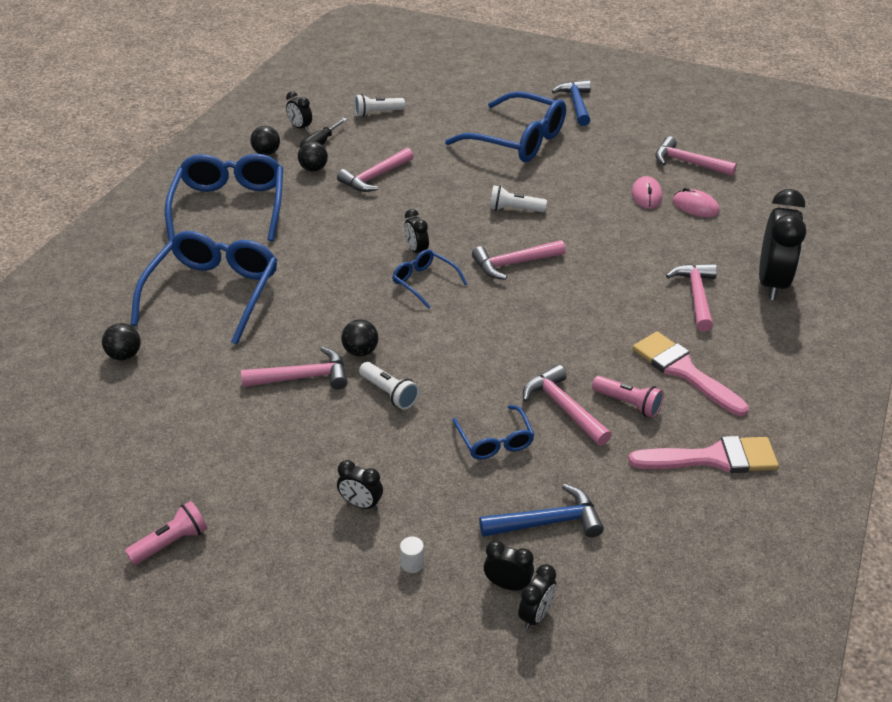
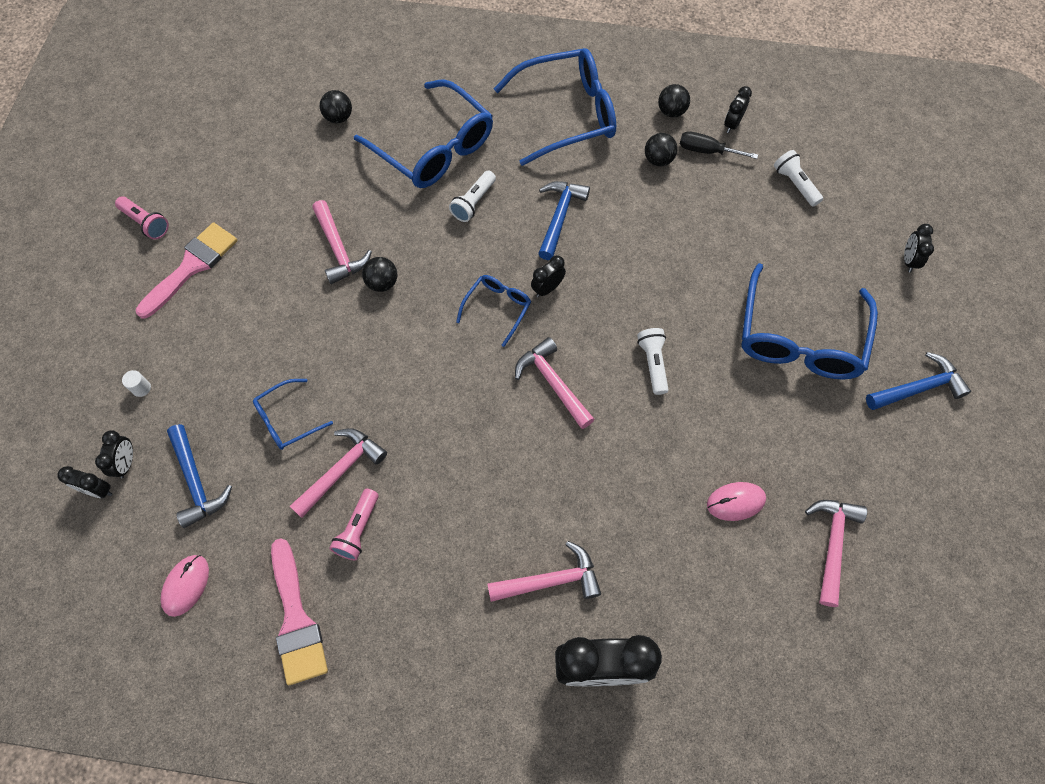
camera: 75 degrees right, 25 degrees up
blue glasses [131,231,277,344] -> blue glasses turned 45 degrees clockwise [354,79,493,188]
pink hammer [337,148,414,192] -> none
black clock [337,460,383,510] -> black clock moved to [904,224,934,272]
white flashlight [359,362,419,410] -> white flashlight moved to [449,171,496,222]
pink brush [632,332,749,416] -> pink brush moved to [136,222,237,318]
pink mouse [673,188,720,217] -> pink mouse moved to [160,555,209,617]
none -> blue hammer [538,181,590,260]

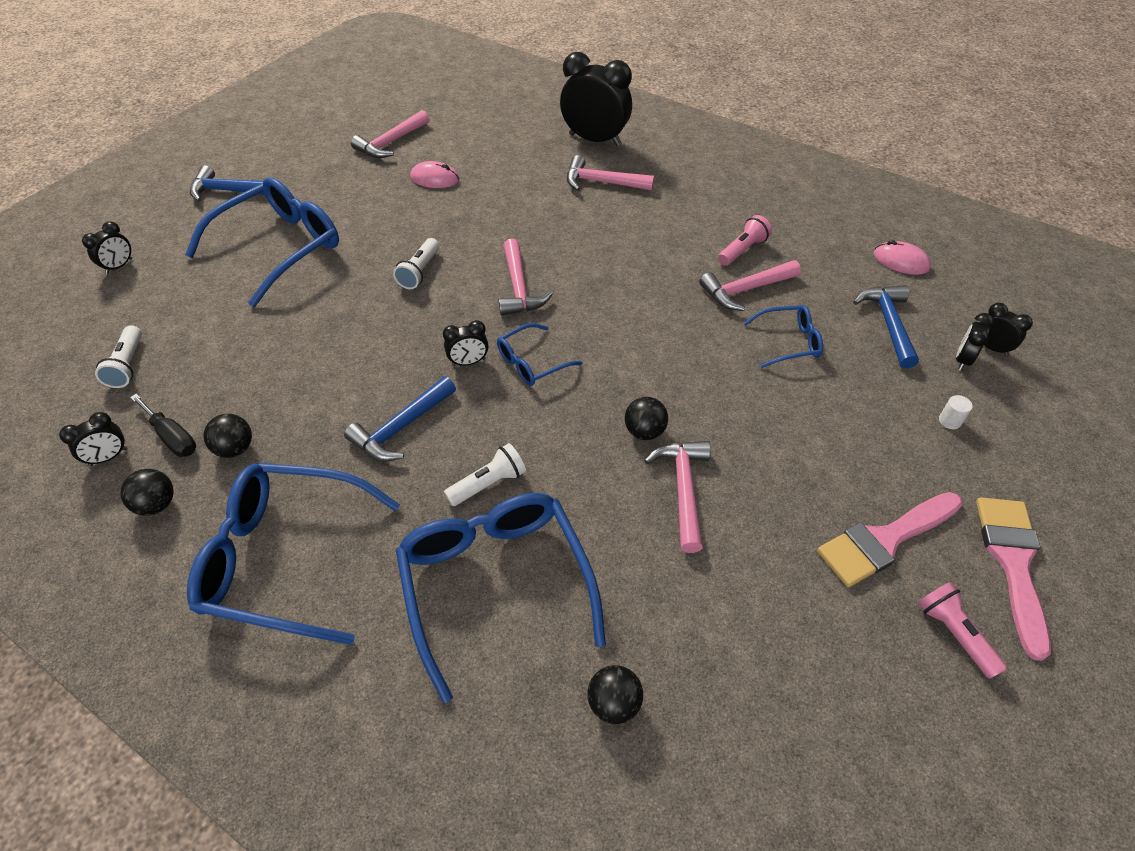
camera: 155 degrees left, 15 degrees down
pink mouse [160,555,209,617] -> pink mouse turned 75 degrees clockwise [874,240,931,275]
pink brush [271,539,328,685] -> pink brush moved to [976,497,1051,661]

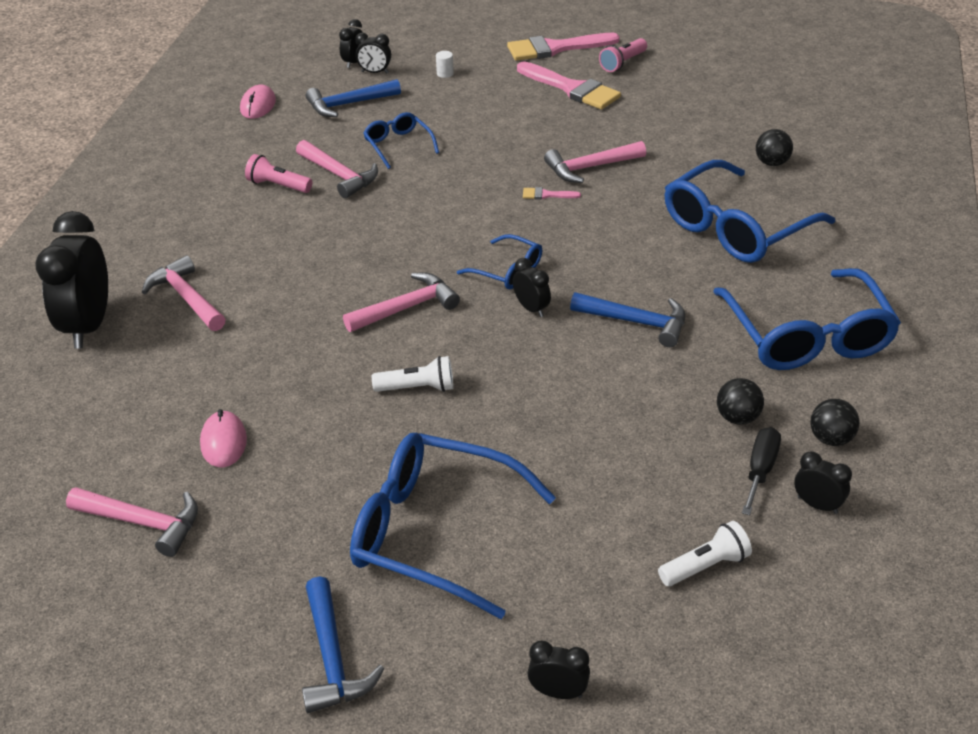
camera: 110 degrees left, 10 degrees down
white flashlight [444,443,526,506] -> none
pink hammer [567,155,654,191] -> pink hammer turned 150 degrees clockwise [142,255,226,331]
black ball [625,397,668,440] -> pink brush [523,187,581,200]

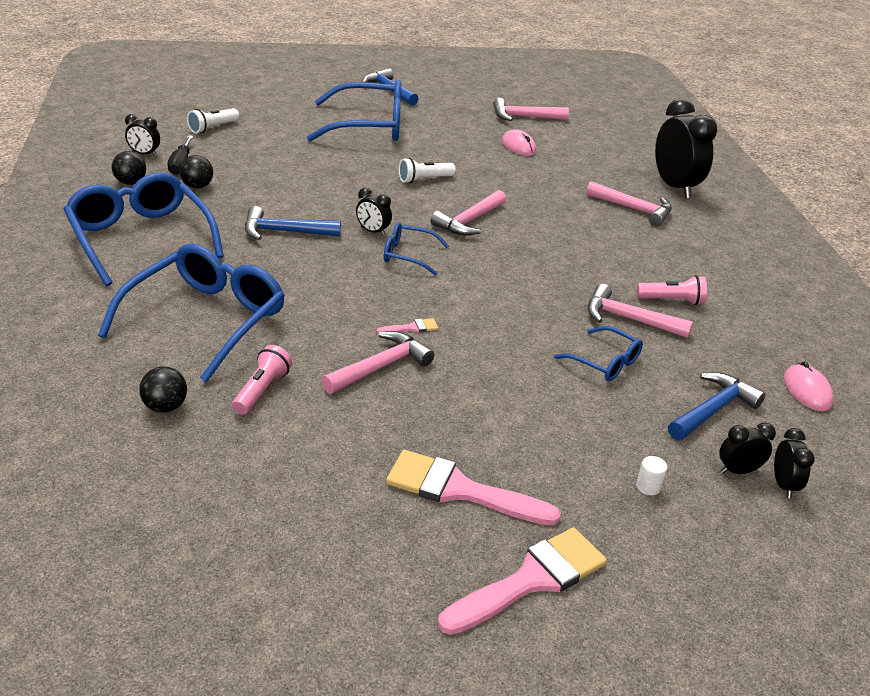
camera: 155 degrees right, 5 degrees down
black clock [528,641,590,699] -> none
pink flashlight [599,38,647,72] -> pink flashlight moved to [232,345,292,415]

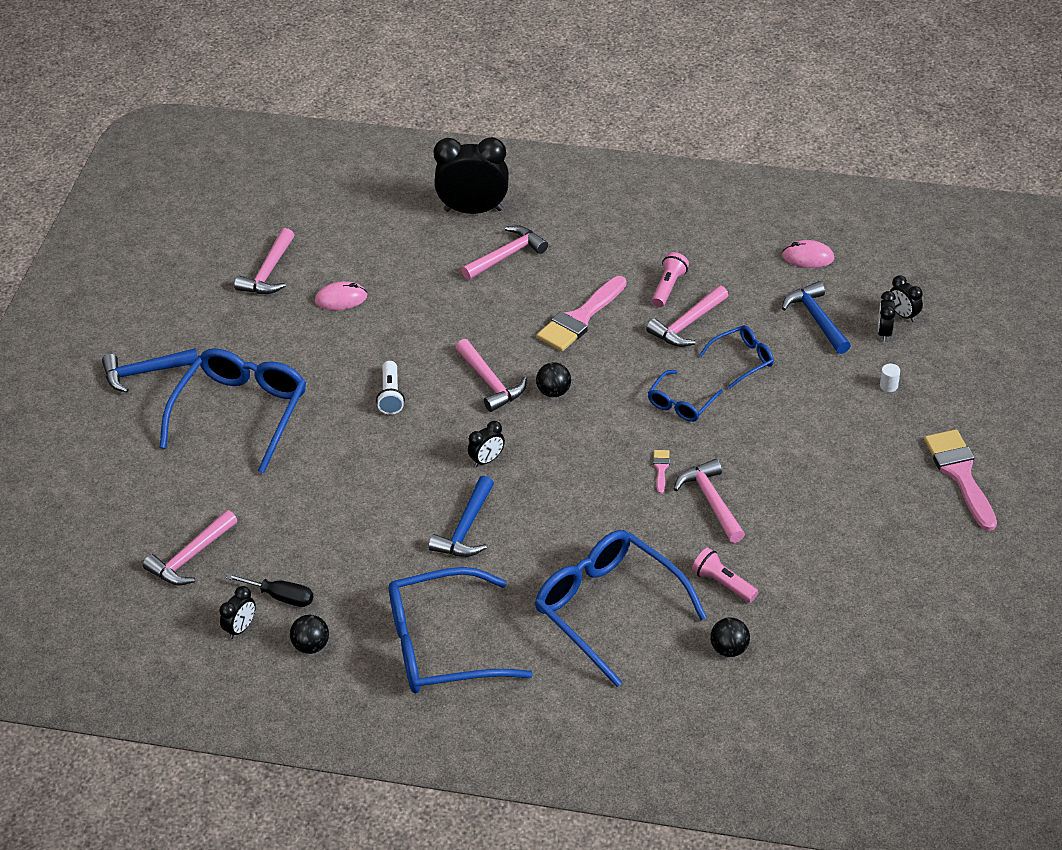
camera: 65 degrees left, 10 degrees up
black ball [179,155,213,189] -> black ball moved to [536,362,571,397]
white flashlight [187,108,239,133] -> pink hammer [143,510,237,585]
blue glasses [384,222,449,276] -> blue glasses moved to [648,370,723,422]
pink brush [386,450,561,526] -> pink brush moved to [537,276,626,351]
black clock [774,428,815,498] -> black clock turned 150 degrees counterclockwise [890,275,923,322]

